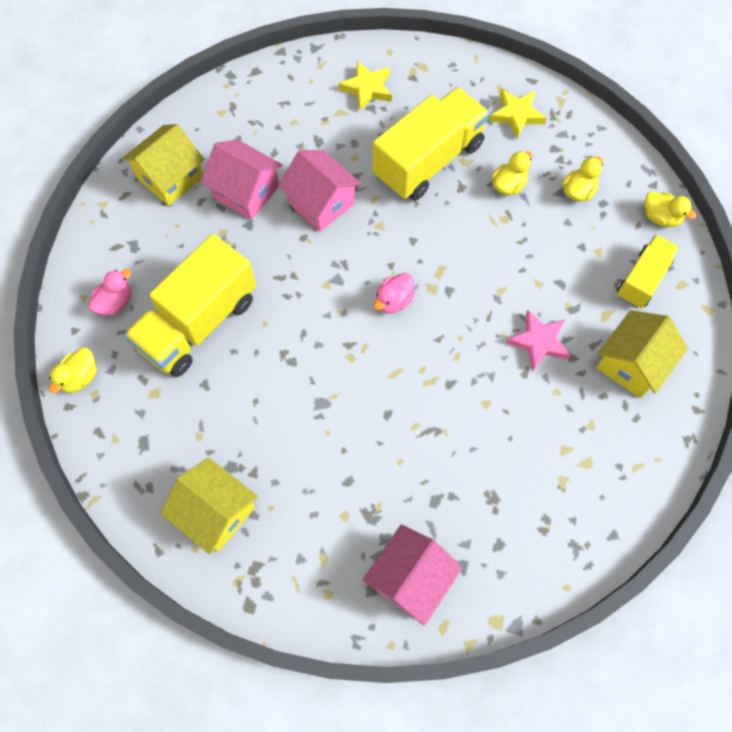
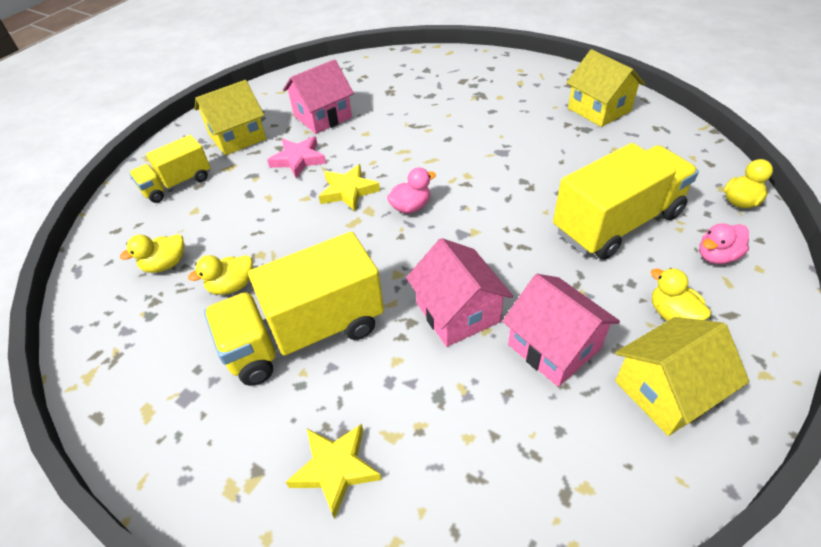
camera: 160 degrees left, 20 degrees down
pink house [362,524,462,626] -> pink house moved to [283,59,354,134]
yellow star [489,89,547,139] -> yellow star moved to [319,164,380,211]
yellow duck [645,191,696,227] -> yellow duck moved to [651,268,711,321]

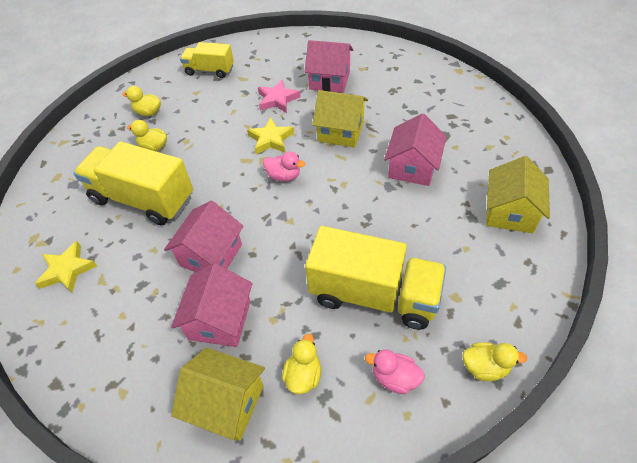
camera: 50 degrees right, 5 degrees up
yellow house [195,80,266,156] -> yellow house moved to [312,90,368,148]
none -> pink house [384,113,447,186]

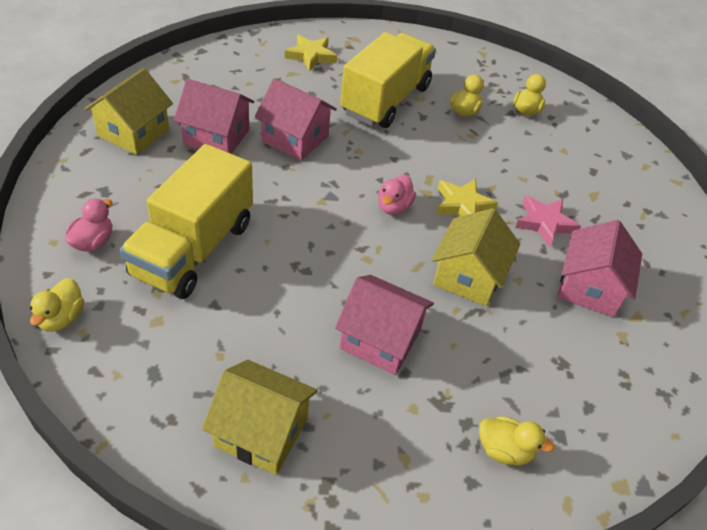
camera: 90 degrees right, 5 degrees down
yellow truck [180,42,234,78] -> none
yellow duck [282,334,321,394] -> yellow duck moved to [479,416,555,466]

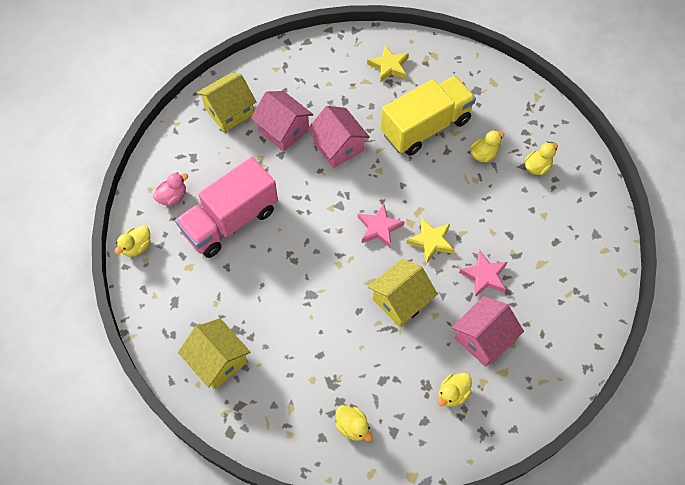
camera: 30 degrees right, 15 degrees up
yellow truck [120,144,253,299] -> pink truck [175,157,278,258]
pink house [335,275,434,375] -> none
pink duck [378,175,416,215] -> pink star [358,204,404,248]
none -> yellow duck [438,373,472,407]

